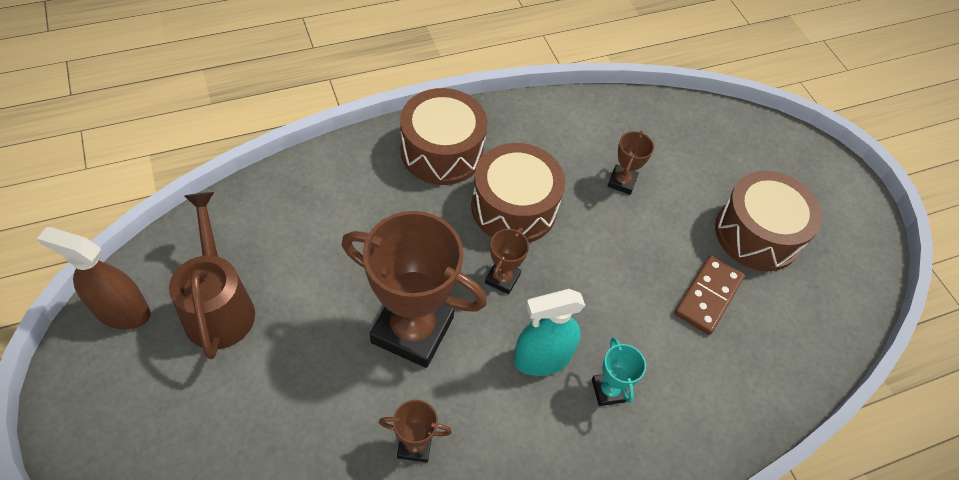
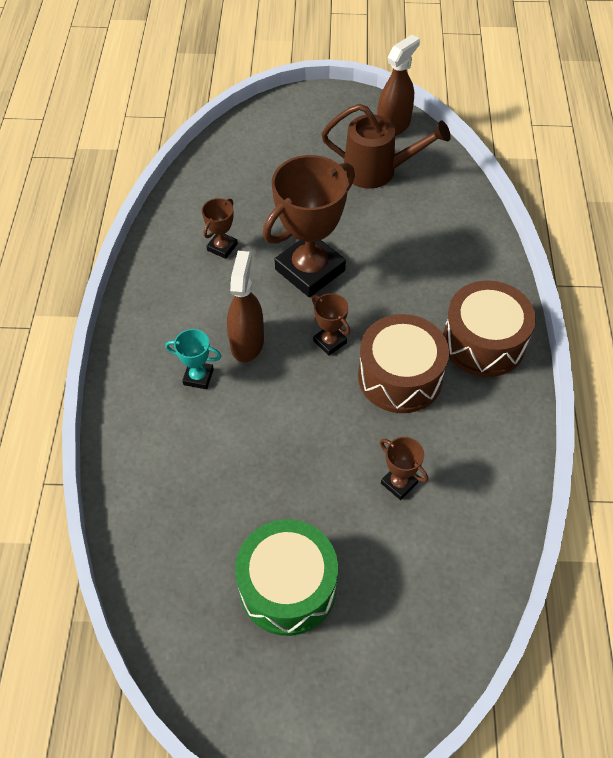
camera: 120 degrees right, 0 degrees up
turquoise spray bottle [513,289,586,376] -> brown spray bottle [227,251,264,362]
brown domino [674,255,745,335] -> none
brown drum [715,171,822,271] -> green drum [235,519,338,636]

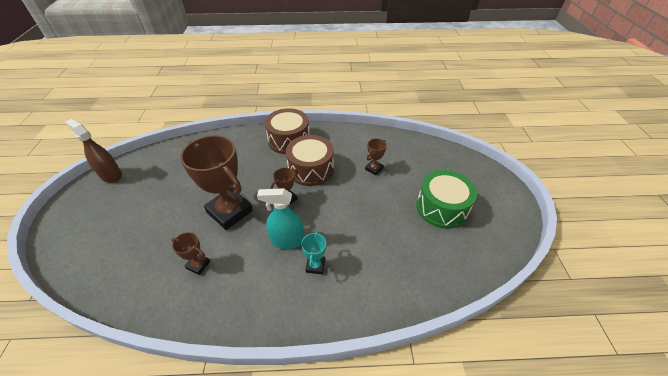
camera: 95 degrees left, 10 degrees down
brown spray bottle [227,251,264,362] -> turquoise spray bottle [257,188,304,249]
brown watering can [321,104,451,189] -> none

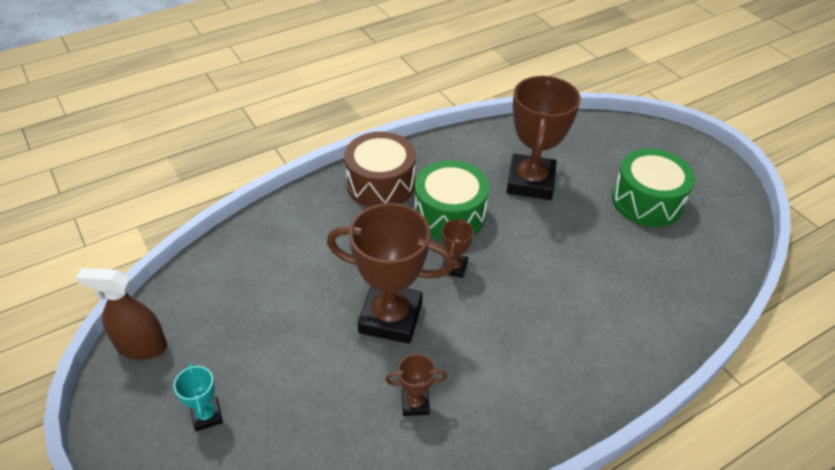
camera: 30 degrees left, 0 degrees up
turquoise spray bottle [257,188,304,249] -> none
brown drum [286,135,334,186] -> green drum [414,160,489,240]
turquoise trophy [301,231,326,274] -> turquoise trophy moved to [174,363,223,431]
brown trophy [365,138,387,175] -> brown trophy [507,76,581,200], size x2.21

